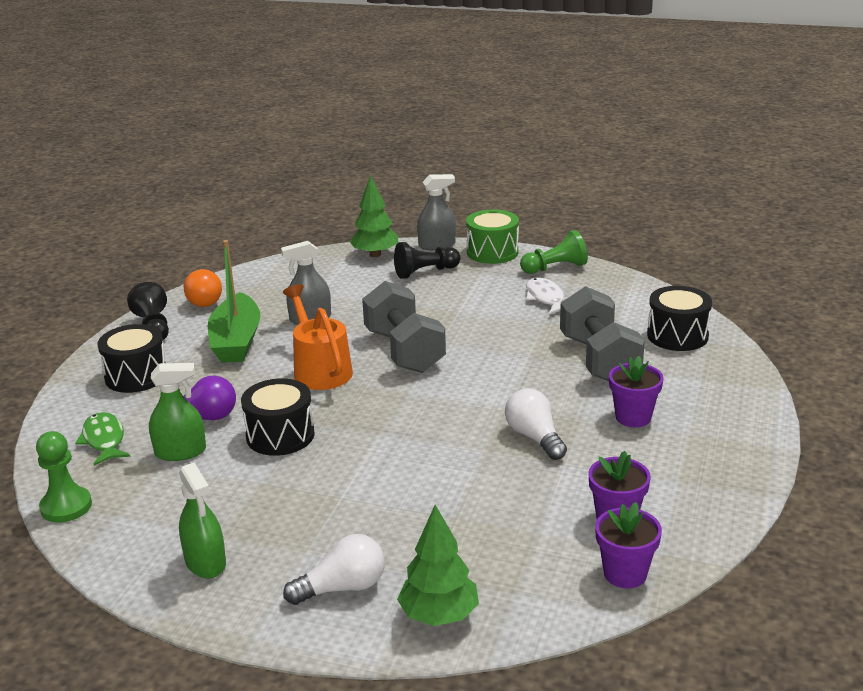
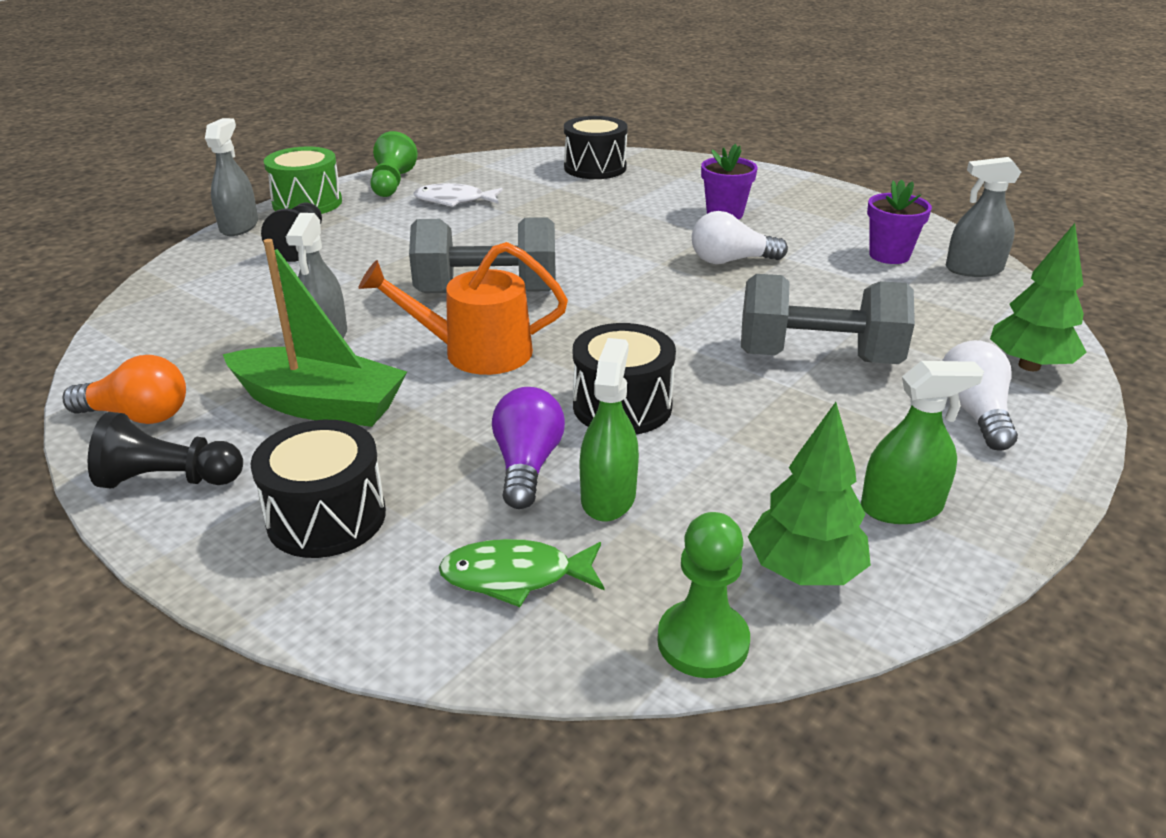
camera: 70 degrees left, 5 degrees up
green tree [350,175,398,257] -> green tree moved to [748,402,871,585]
grey dumbbell [560,286,645,381] -> grey dumbbell moved to [741,274,915,364]
purple flower pot [595,502,662,588] -> grey spray bottle [946,157,1021,277]

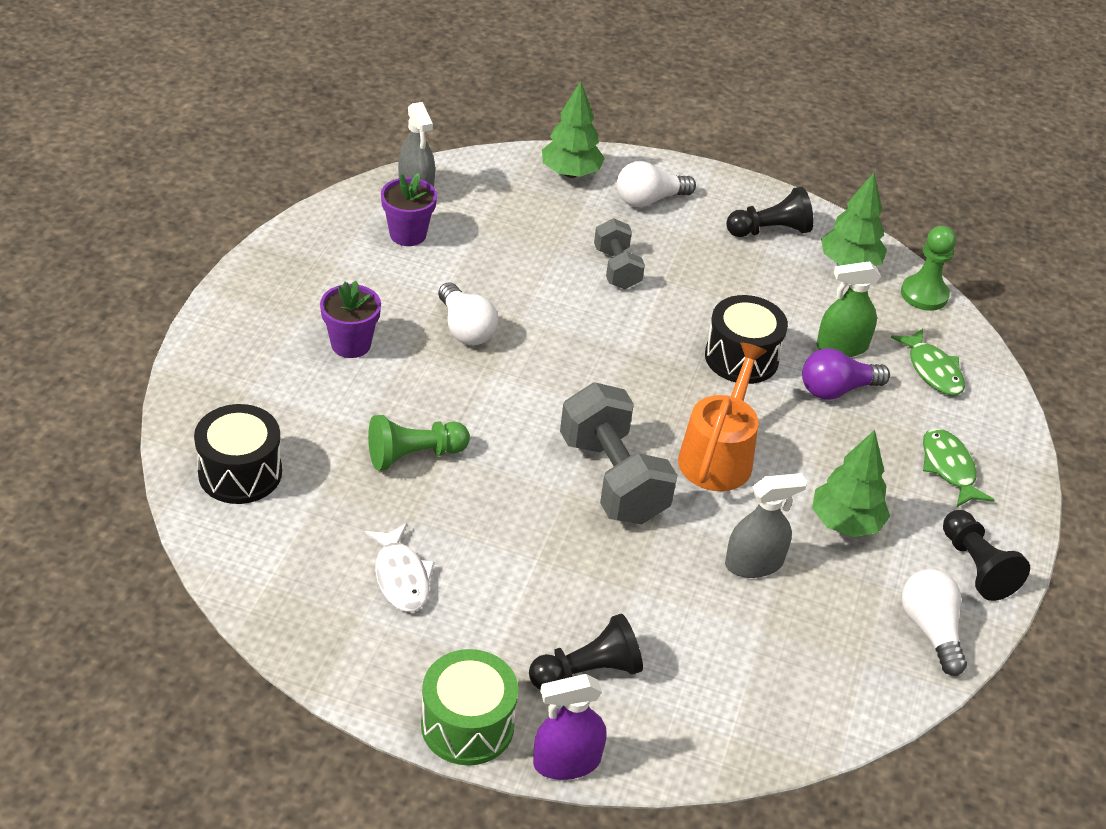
camera: 115 degrees left, 10 degrees up
orange light bulb [62,355,186,424] -> white light bulb [902,569,967,676]
grey spray bottle [205,118,258,236] -> purple spray bottle [533,674,607,780]
green boat [223,239,407,427] -> green tree [812,430,890,537]
black drum [250,420,386,558] -> green fish [923,428,994,508]
orange watering can [359,242,568,375] -> orange watering can turned 135 degrees counterclockwise [678,342,767,491]
green pawn [370,131,418,197] -> green pawn moved to [368,415,470,471]
grey dumbbell [741,274,915,364] -> grey dumbbell [594,218,645,289], size x0.58
green spray bottle [861,361,984,524] -> black pawn [726,187,813,237]

